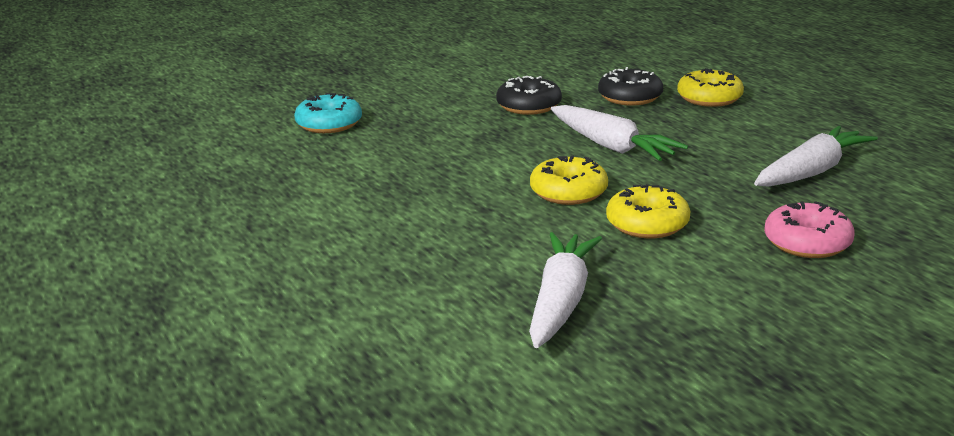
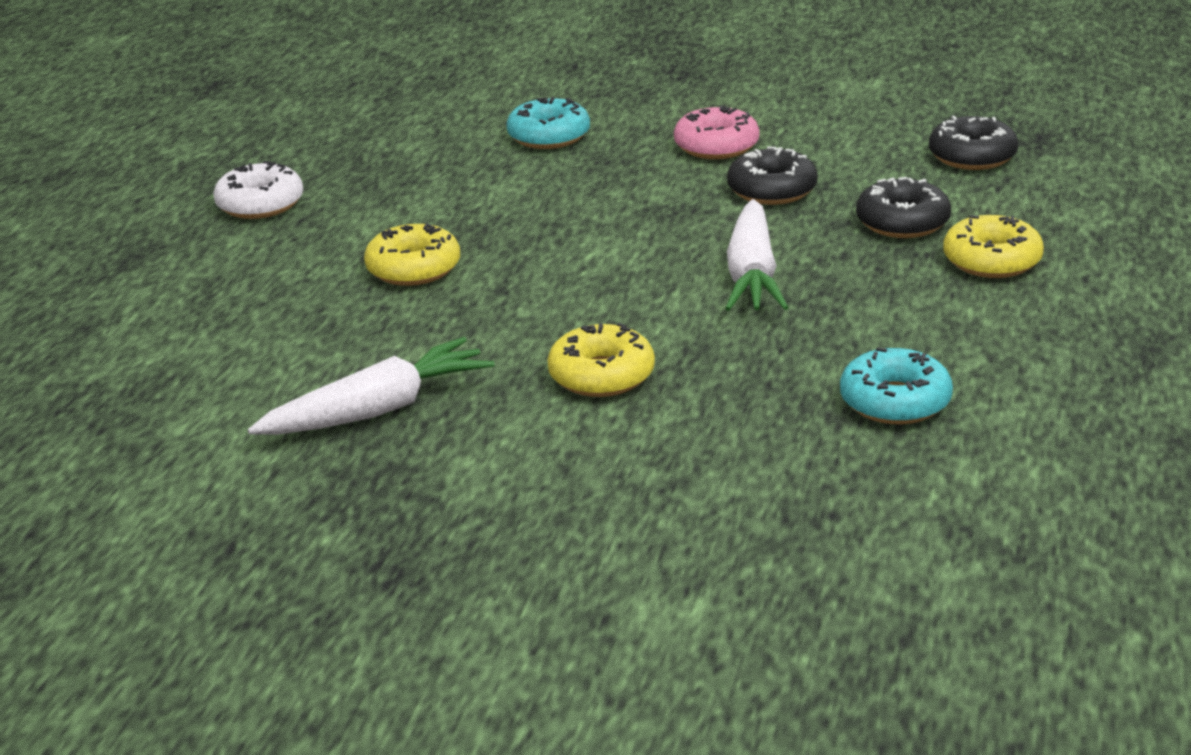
camera: 45 degrees right, 5 degrees up
yellow donut [530,155,608,205] -> yellow donut moved to [364,223,460,286]
white carrot [754,126,878,187] -> turquoise donut [840,347,953,424]
pink donut [764,201,855,258] -> pink donut moved to [674,106,759,159]
none -> white donut [213,161,303,219]
none -> black donut [929,116,1018,170]

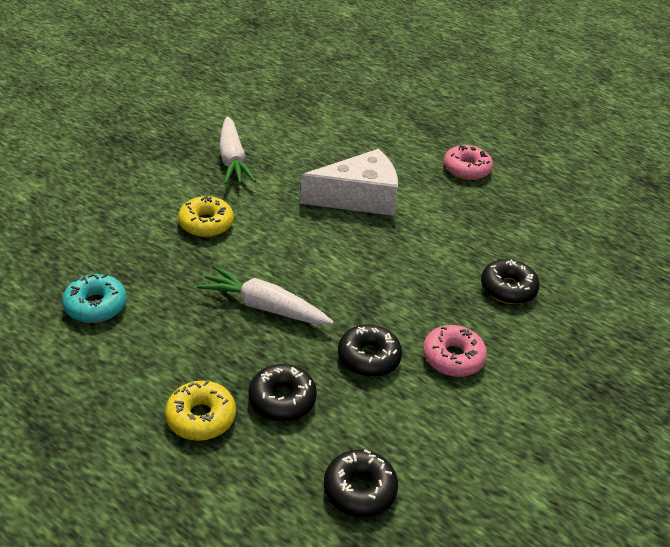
camera: 105 degrees right, 10 degrees up
white donut [213,161,303,219] -> pink donut [444,145,493,180]
yellow donut [364,223,460,286] -> white cheese [300,149,398,216]
turquoise donut [506,97,590,149] -> black donut [481,259,540,304]

